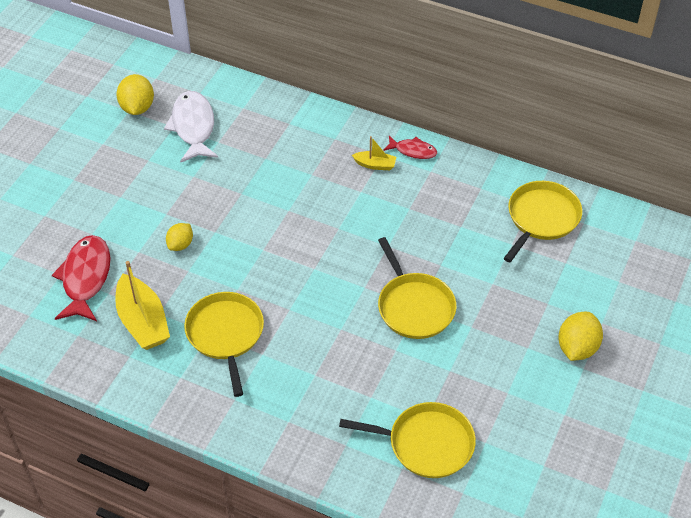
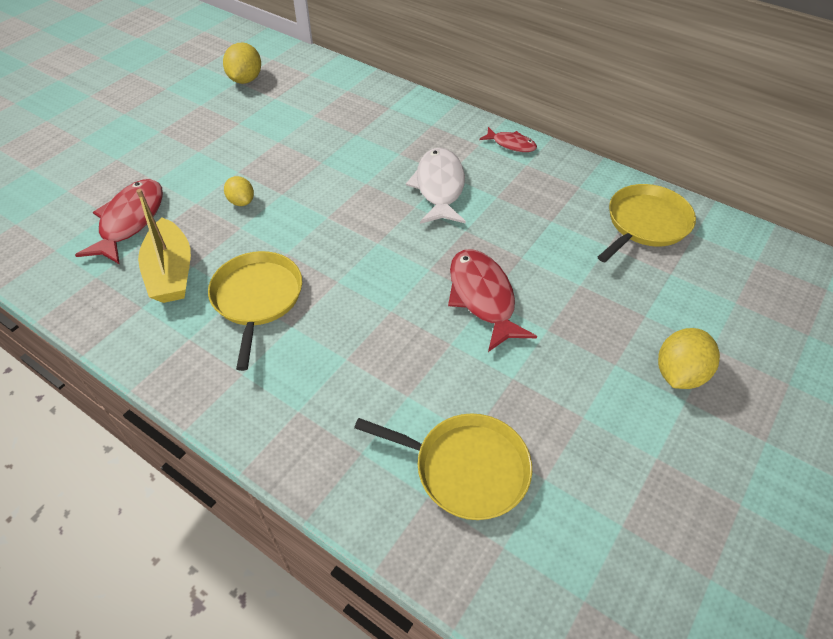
camera: 10 degrees right, 0 degrees up
white fish [164,91,218,163] -> white fish moved to [406,147,466,224]
yellow lemon [166,223,193,251] -> yellow lemon turned 75 degrees counterclockwise [224,176,254,206]
yellow boat [352,136,396,170] -> none
yellow pan [378,237,456,339] -> red fish [448,249,537,352]

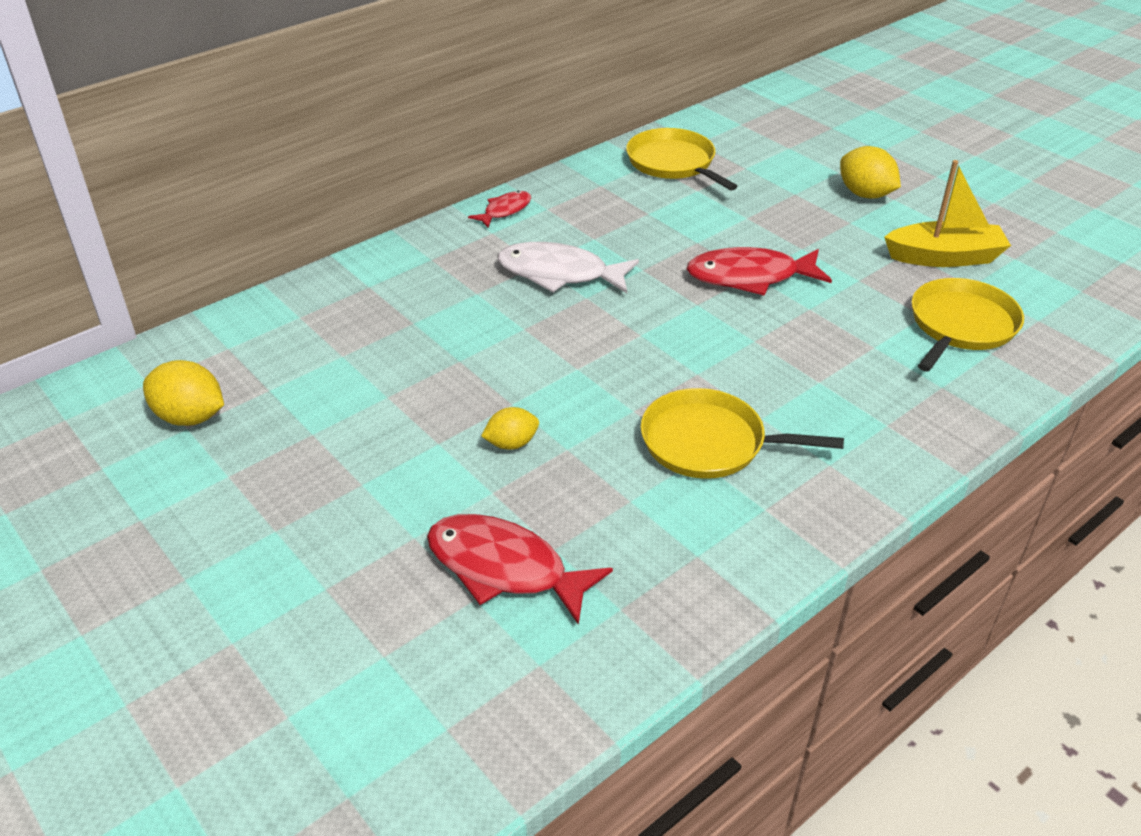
camera: 75 degrees left, 10 degrees down
yellow boat [136,189,191,303] -> yellow boat moved to [884,160,1011,267]

